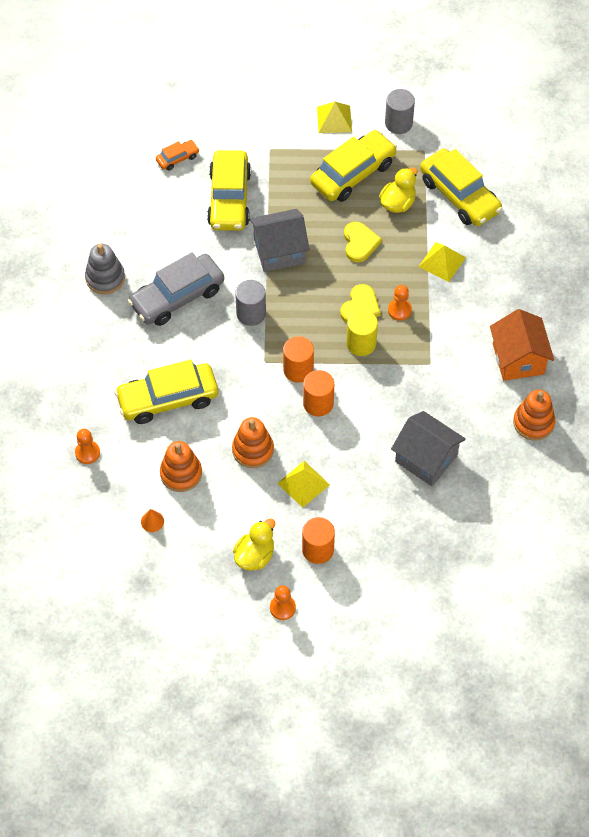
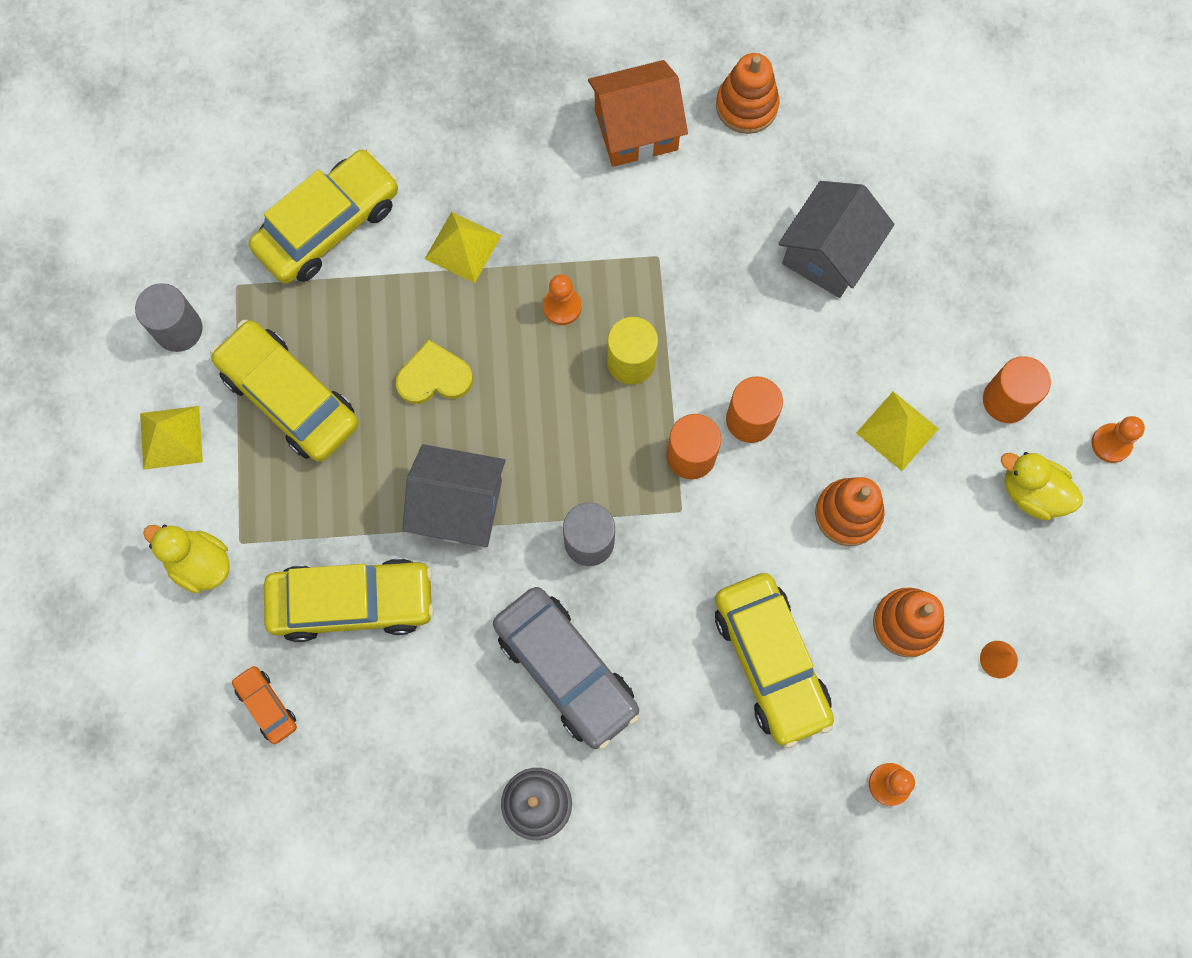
camera: 95 degrees left, 15 degrees up
grey house [249,209,310,272] -> grey house turned 60 degrees counterclockwise [402,444,506,547]
yellow heart [340,284,381,323] -> none
yellow duck [379,167,417,213] -> yellow duck moved to [143,525,230,594]

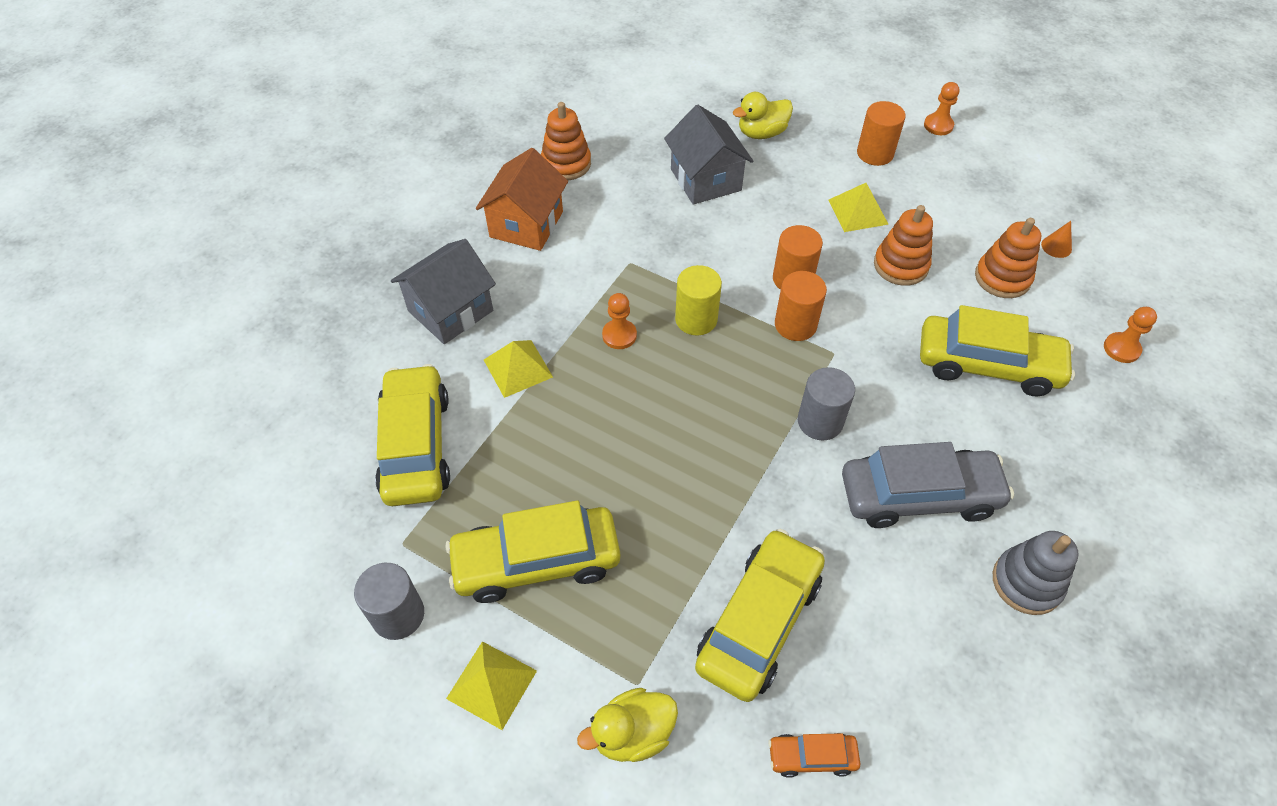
camera: 55 degrees left, 20 degrees down
yellow heart [396,340,473,404] -> none
grey house [402,444,506,547] -> grey house moved to [391,239,496,344]
yellow duck [1001,452,1083,521] -> yellow duck moved to [733,92,793,139]

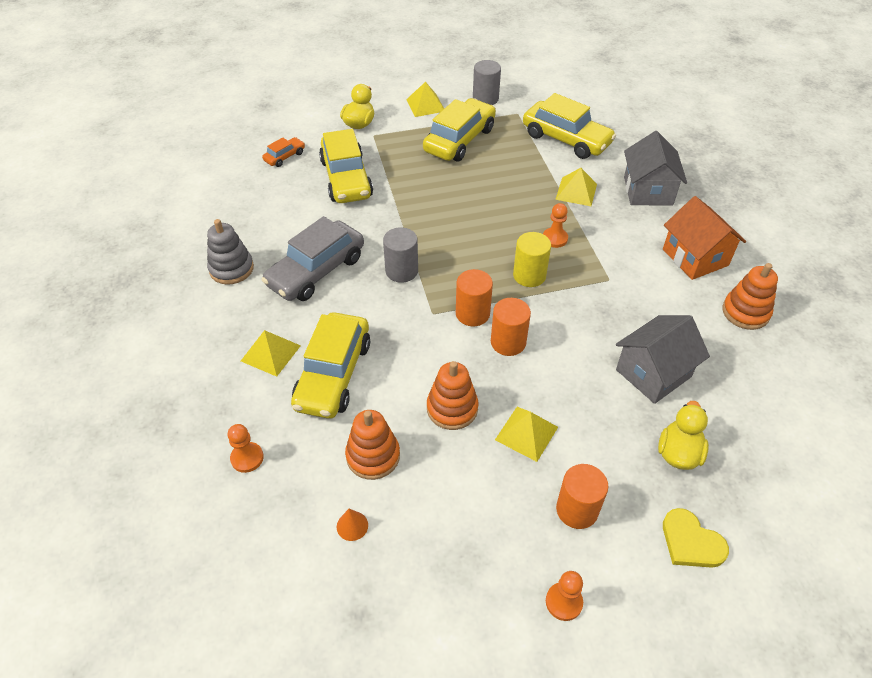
camera: 135 degrees right, 5 degrees down
grey house [664,105,753,205] -> grey house turned 60 degrees counterclockwise [616,315,710,404]
yellow car [920,305,1075,397] -> yellow car turned 45 degrees counterclockwise [291,312,370,419]
none -> yellow pyramid [241,330,301,377]
none -> yellow heart [663,508,729,568]

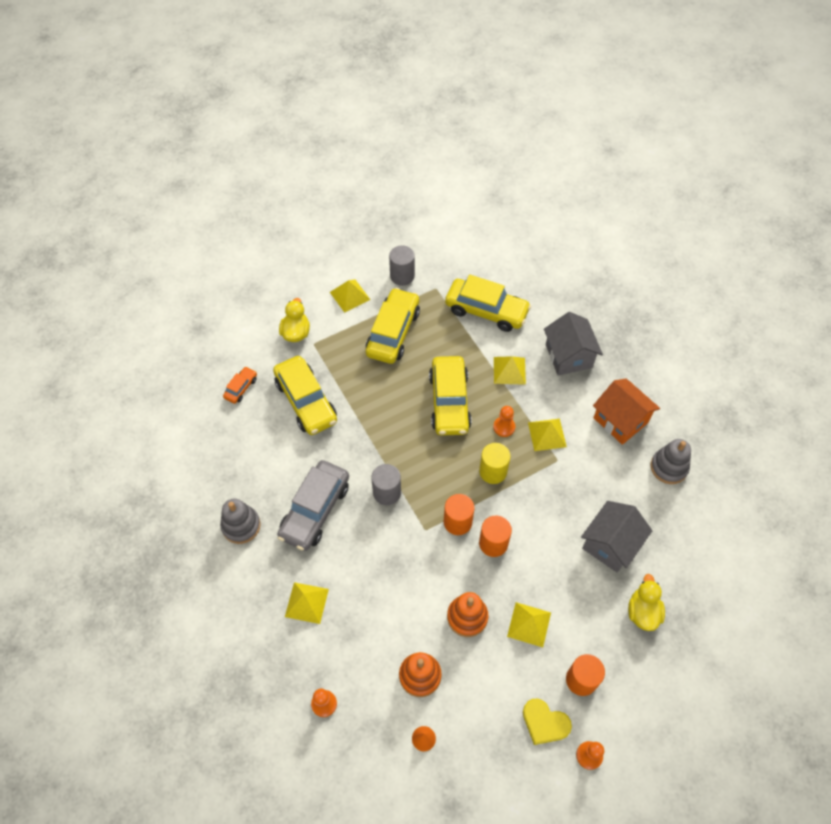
camera: 15 degrees left, 10 degrees up
yellow car [291,312,370,419] -> yellow car moved to [429,356,472,436]
yellow heart [663,508,729,568] -> yellow heart moved to [523,698,572,745]
orange stacking toy [723,263,778,330] -> grey stacking toy [650,439,691,484]
none -> yellow pyramid [528,419,567,451]

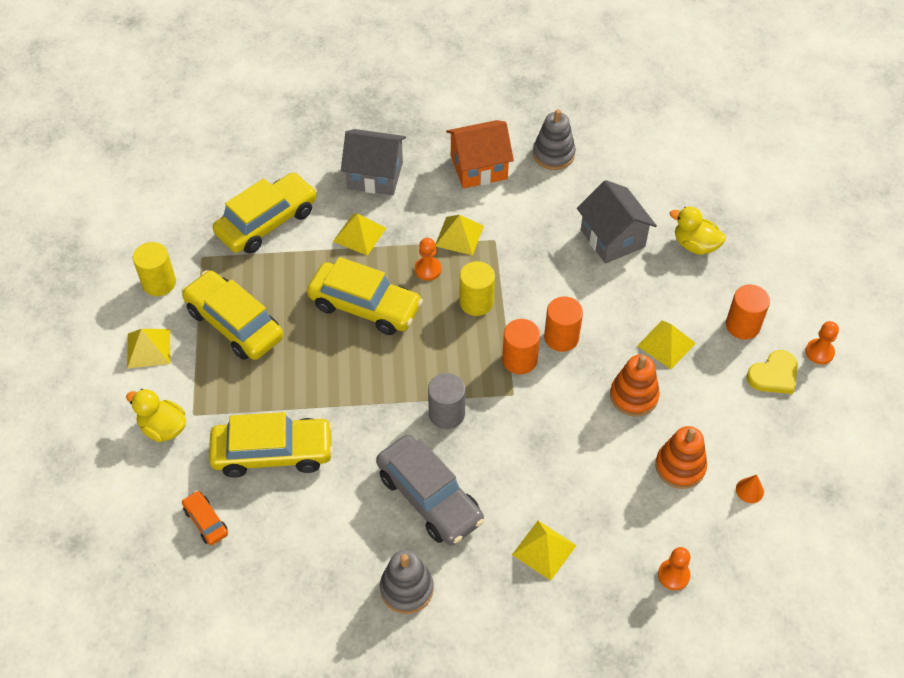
camera: 65 degrees left, 5 degrees down
grey cylinder [389,245,415,286] -> yellow cylinder [133,242,176,296]

